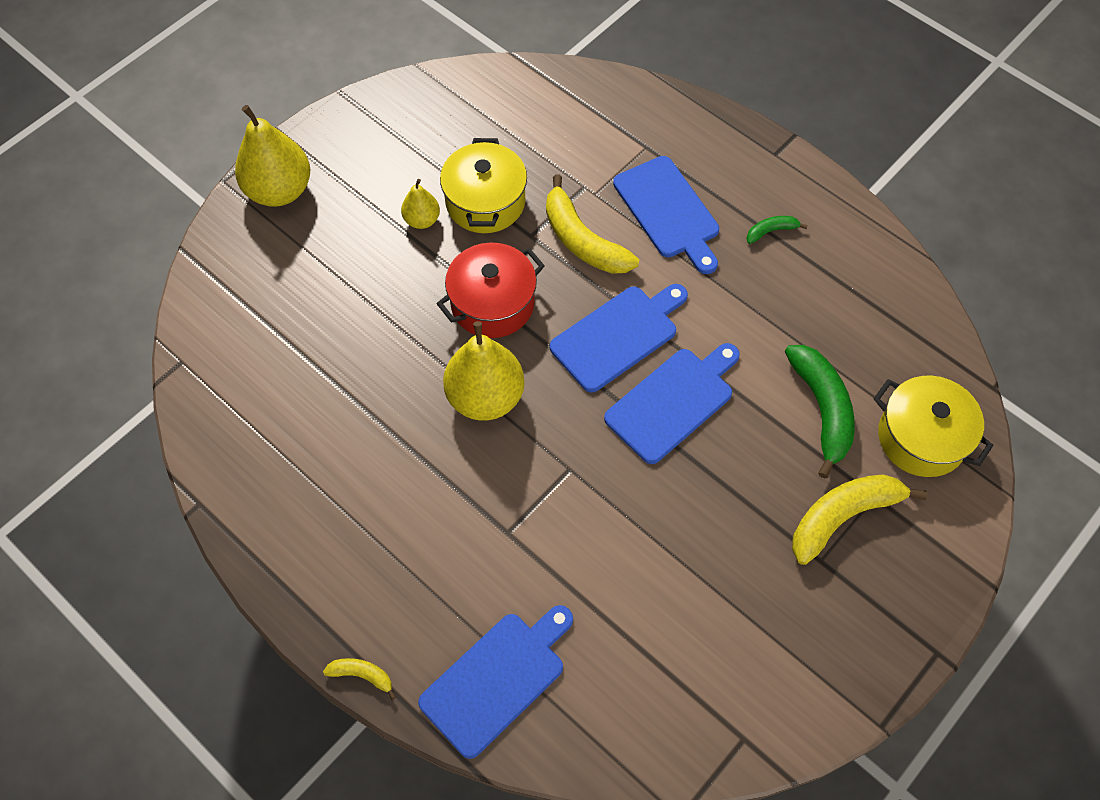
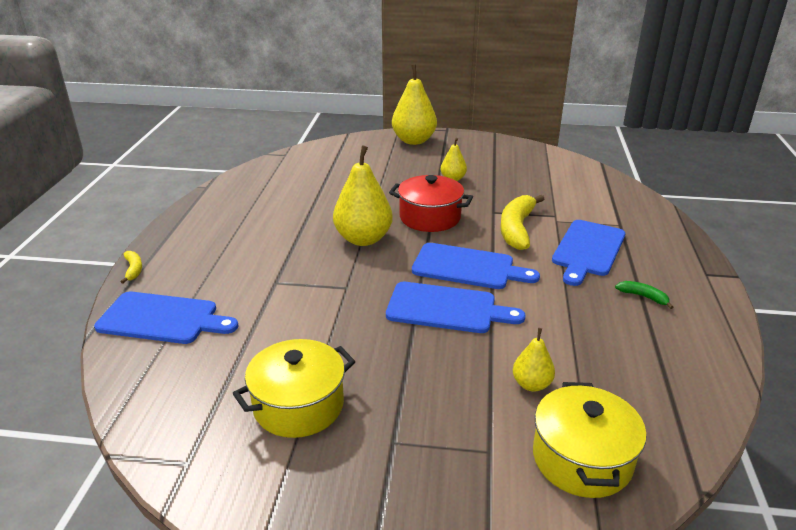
camera: 55 degrees right, 30 degrees down
yellow pot [440,138,527,233] -> yellow pot moved to [233,339,355,438]
green banana [785,345,855,479] -> yellow pear [513,328,555,392]
yellow banana [792,474,927,565] -> none

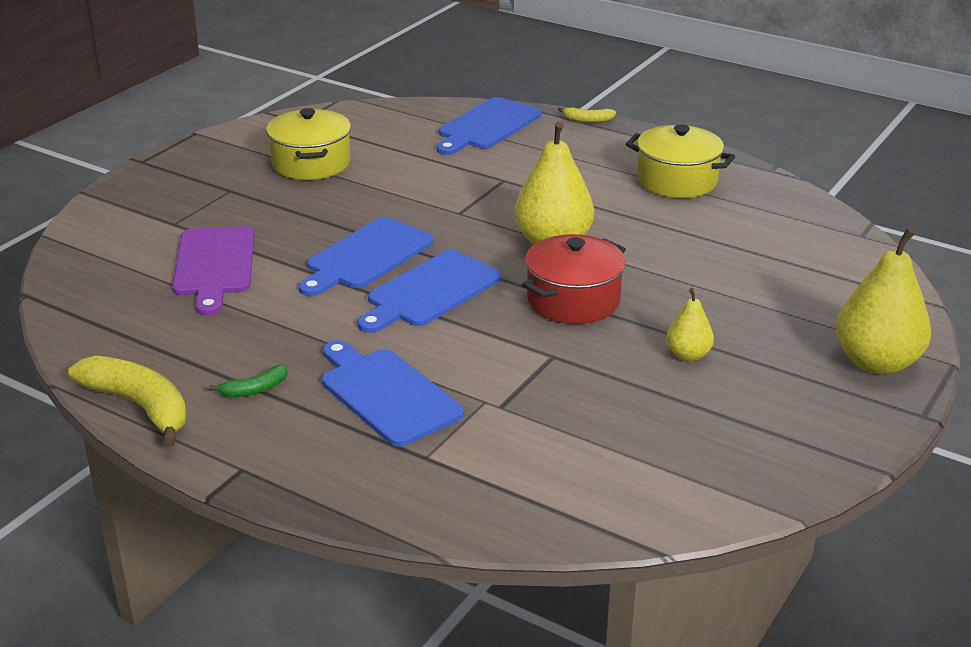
camera: 115 degrees right, 0 degrees up
yellow banana [500,195,544,250] -> yellow banana moved to [68,355,187,447]
yellow pear [513,328,555,392] -> purple cutting board [172,226,254,315]
yellow pot [533,382,647,498] -> yellow pot moved to [626,124,735,198]

